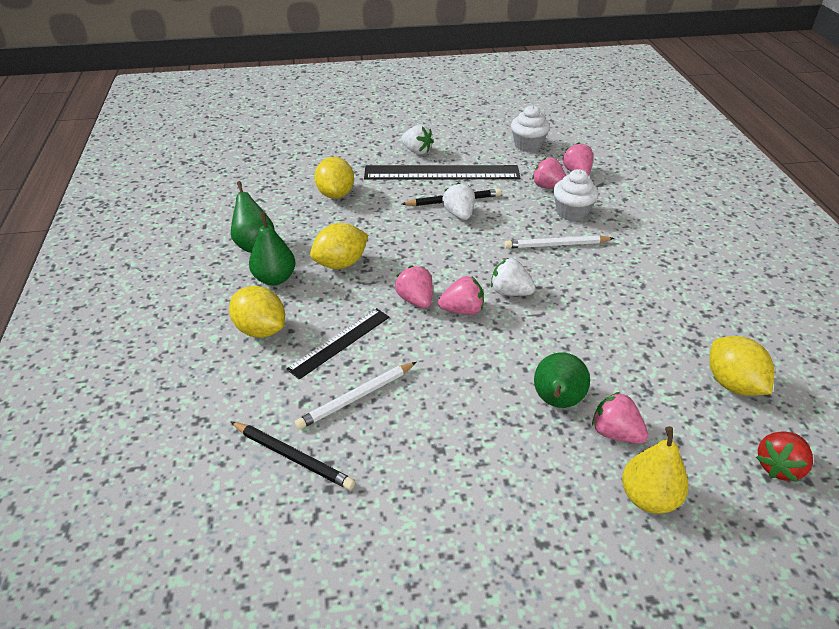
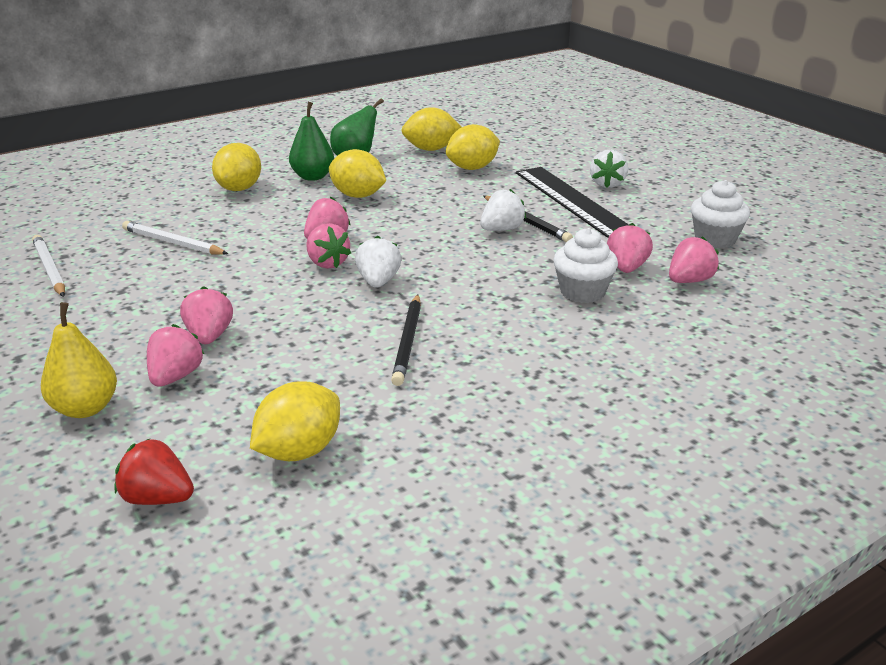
camera: 65 degrees right, 10 degrees down
black pencil [231,422,355,490] -> black pencil moved to [391,294,421,386]
black ruler [286,308,390,380] -> none
white pencil [505,235,615,249] -> white pencil moved to [32,235,65,297]
green pear [534,353,590,408] -> pink strawberry [180,286,233,344]
none -> yellow lemon [401,107,461,151]

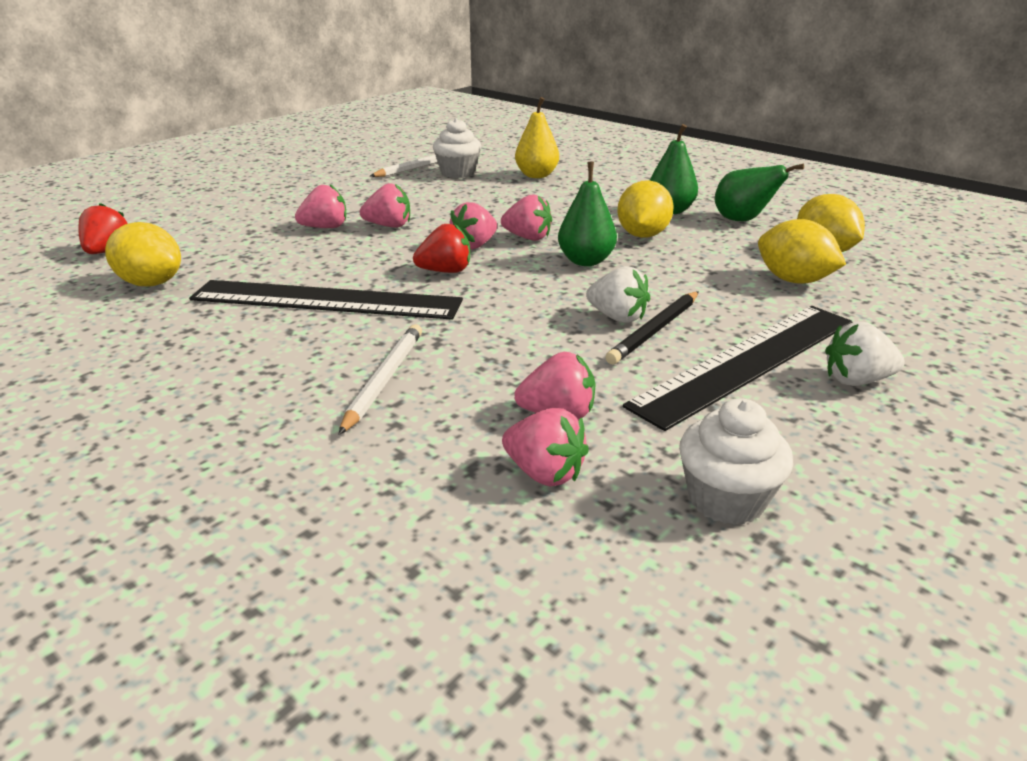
camera: 75 degrees right, 0 degrees up
yellow pear [41,302,117,418] -> yellow pear moved to [515,97,559,178]
white pencil [122,221,228,255] -> white pencil moved to [338,324,422,435]
pink strawberry [147,324,204,387] -> pink strawberry moved to [360,183,410,228]
yellow lemon [212,143,261,191] -> none
white strawberry [355,236,401,288] -> red strawberry [413,224,470,273]
black pencil [391,294,421,386] -> black ruler [189,280,463,320]
white cupcake [554,228,618,303] -> white cupcake moved to [433,118,481,178]
none -> green pear [558,162,617,266]

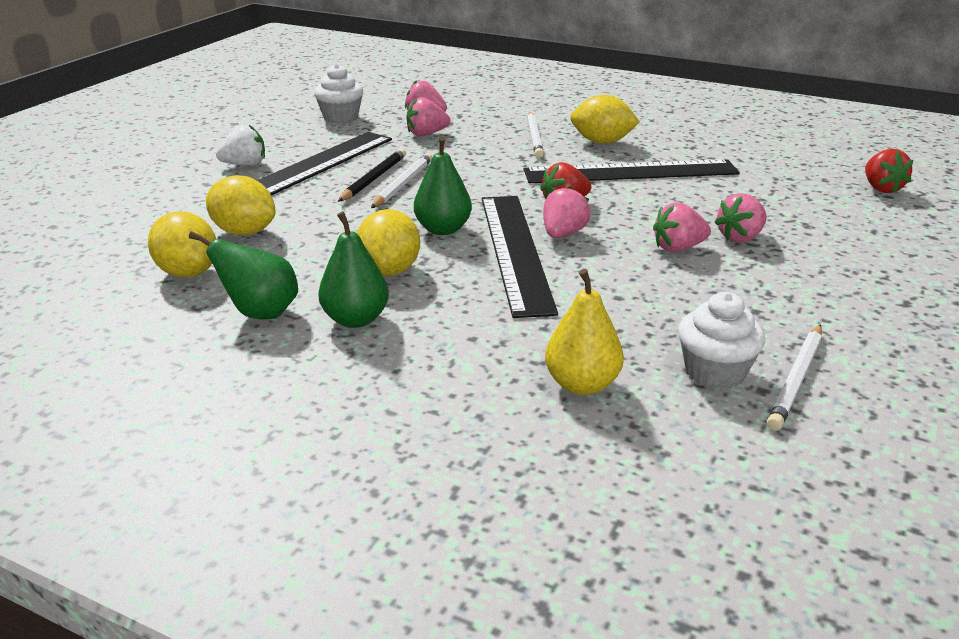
camera: 165 degrees right, 0 degrees up
yellow lemon [105,222,181,286] -> yellow lemon moved to [570,95,640,144]
pink strawberry [501,194,552,241] -> black ruler [482,196,558,318]
white strawberry [586,266,650,323] -> white pencil [371,153,432,208]

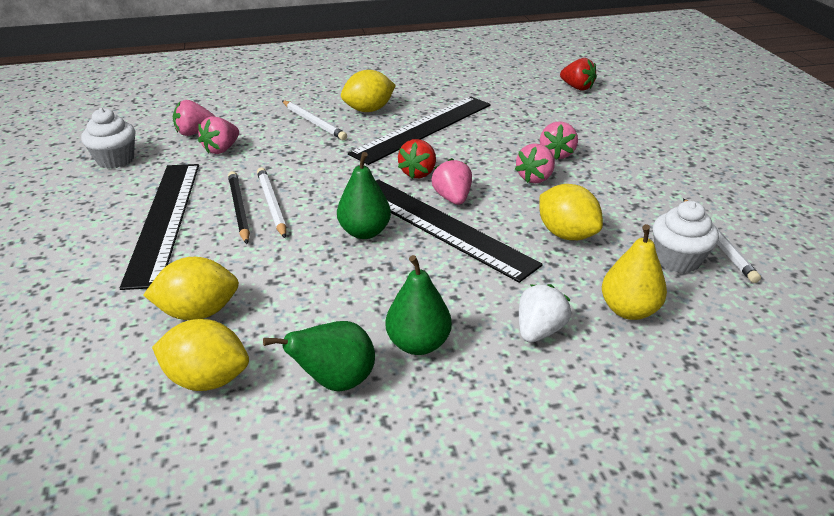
camera: 40 degrees left, 5 degrees up
white strawberry [216,125,265,166] -> white strawberry moved to [519,284,571,342]
yellow lemon [357,209,420,276] -> yellow lemon moved to [539,184,603,240]

